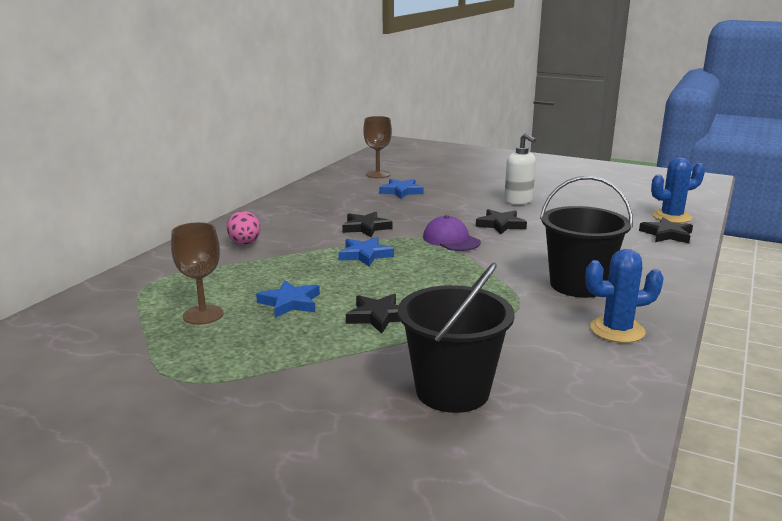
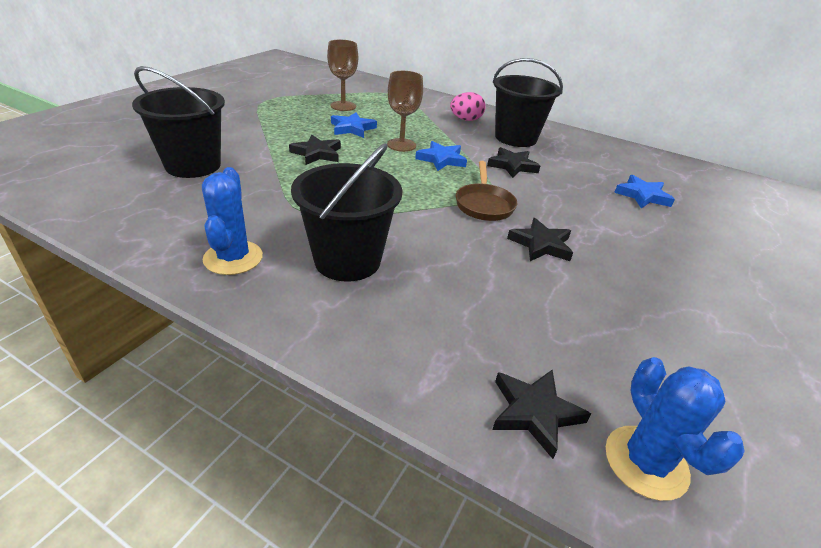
camera: 90 degrees right, 15 degrees up
brown goblet [363,116,392,178] -> brown goblet moved to [387,71,423,152]
purple cap [423,215,481,251] -> brown pan [456,161,517,221]
white soap dispenser [504,133,536,205] -> none
none -> black bucket [493,58,563,147]

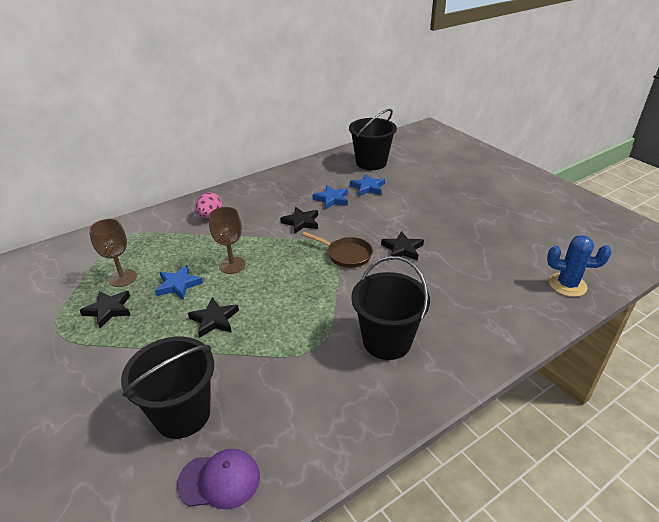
camera: 60 degrees left, 0 degrees up
blue cactus [202,167,263,275] -> none
blue star [415,141,467,171] -> blue star moved to [312,185,348,210]
black star [492,370,591,459] -> black star moved to [80,291,131,328]
black bucket [493,58,563,147] -> black bucket moved to [349,109,397,170]
none -> purple cap [177,449,260,509]

